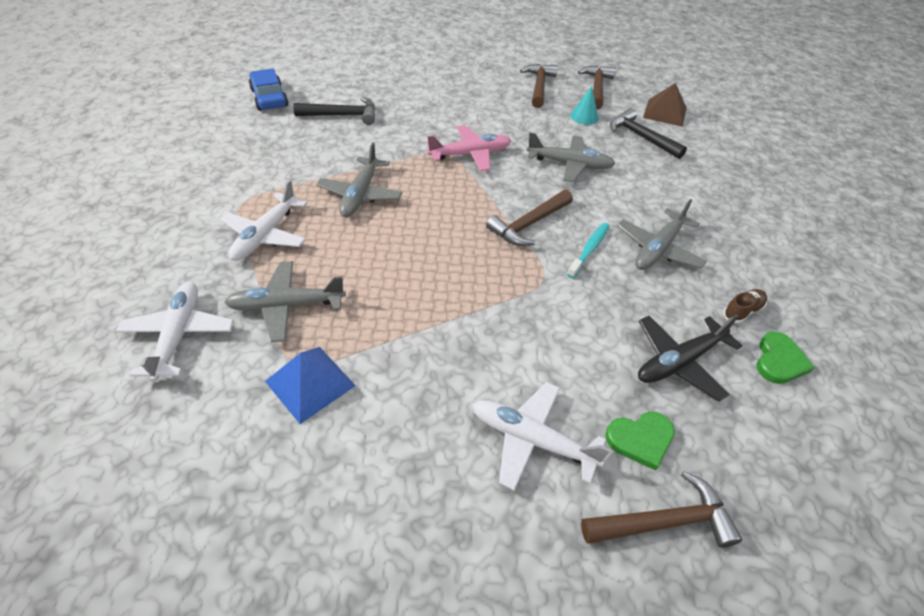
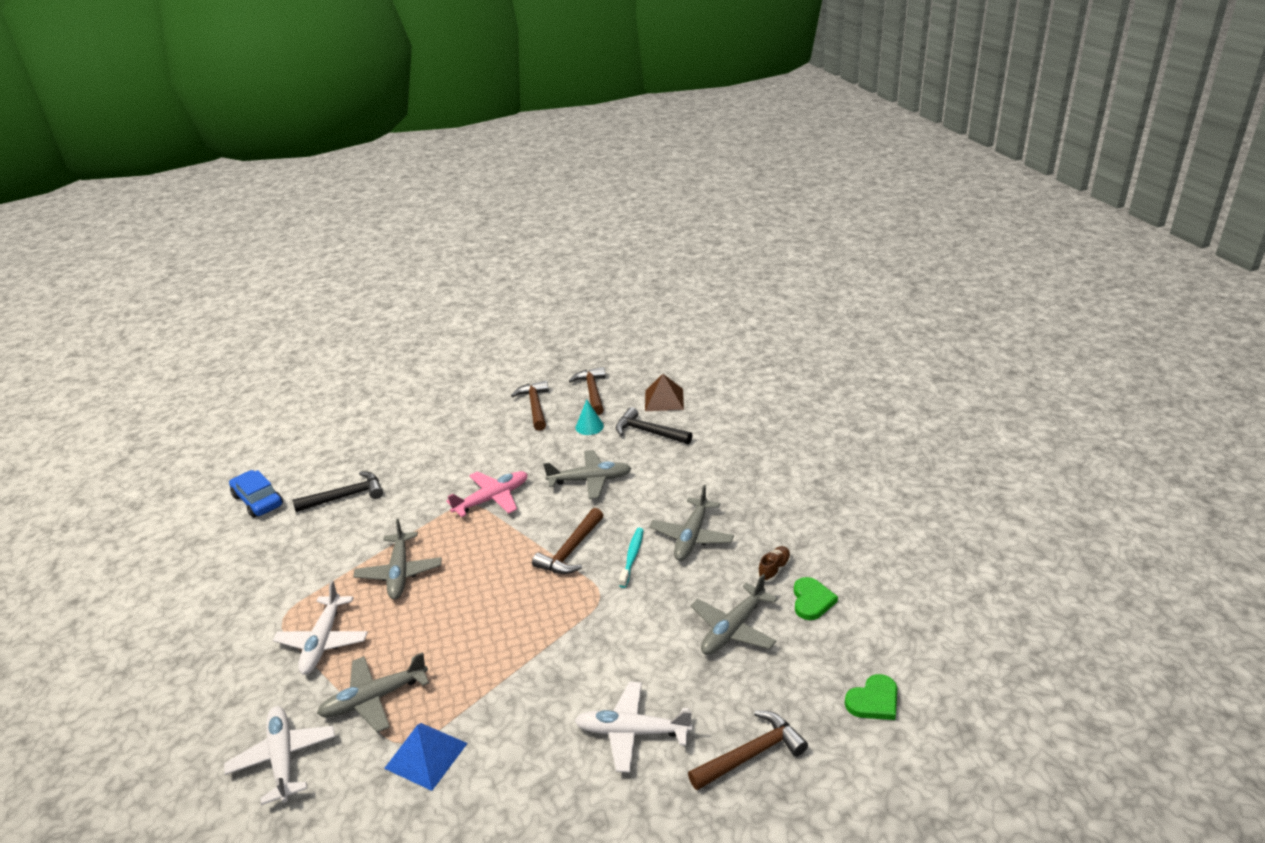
camera: 15 degrees left, 15 degrees down
green heart [605,412,675,470] -> green heart moved to [845,674,897,720]
black plane [638,314,742,401] -> grey plane [691,574,777,655]

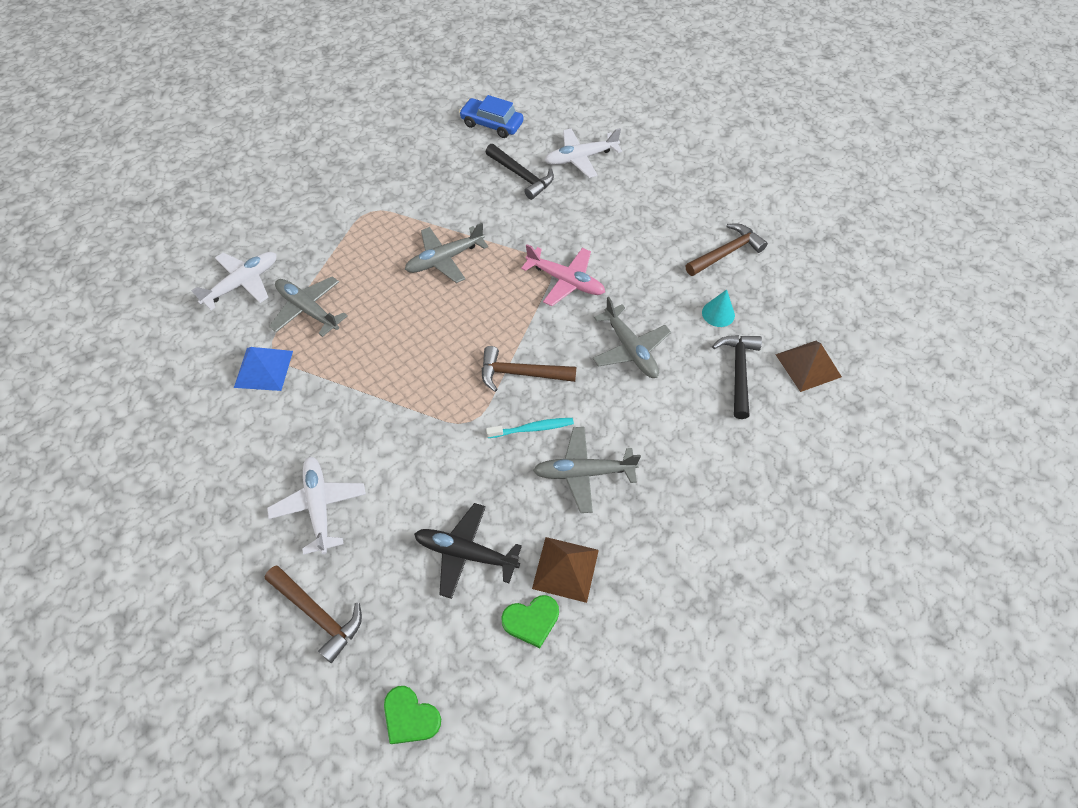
camera: 65 degrees right, 25 degrees up
blue car [229,470,283,518] -> blue car turned 90 degrees counterclockwise [459,95,523,138]
white plane [273,581,368,675] -> white plane moved to [544,128,622,178]
brown hammer [569,367,606,415] -> none
grey plane [691,574,777,655] -> black plane [414,503,522,599]
brown shoe [758,546,791,582] -> brown pyramid [532,537,599,603]

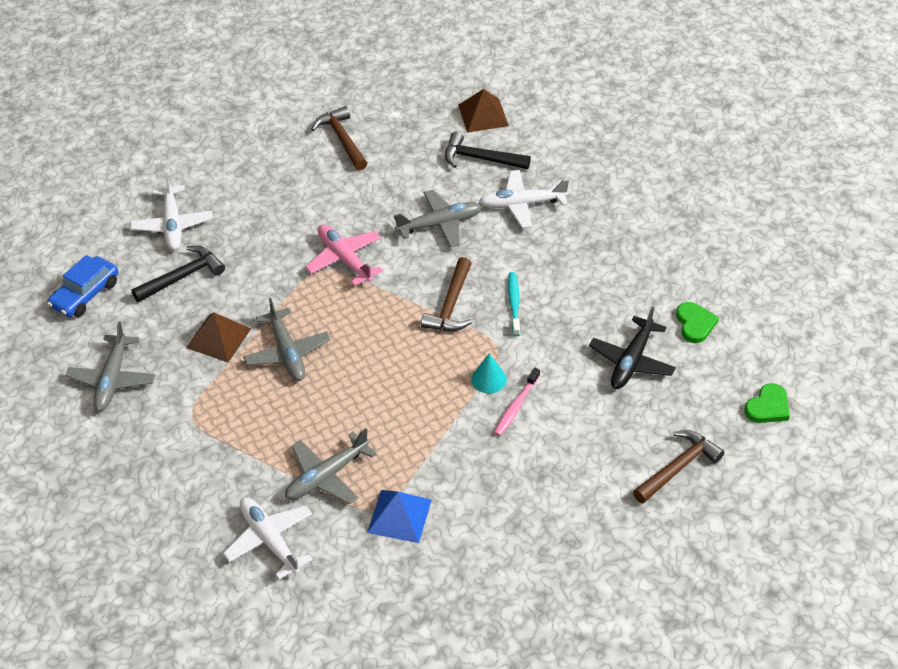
camera: 80 degrees left, 10 degrees down
white plane [267,457,366,555] -> white plane moved to [479,170,569,228]
pink plane [521,244,605,306] -> pink plane turned 75 degrees counterclockwise [305,224,383,286]
brown pyramid [532,537,599,603] -> brown pyramid moved to [186,312,252,362]
grey plane [533,427,641,513] -> grey plane moved to [66,322,155,411]
turquoise cone [702,289,735,327] -> turquoise cone moved to [471,353,507,393]
none -> pink toothbrush [494,367,540,436]

